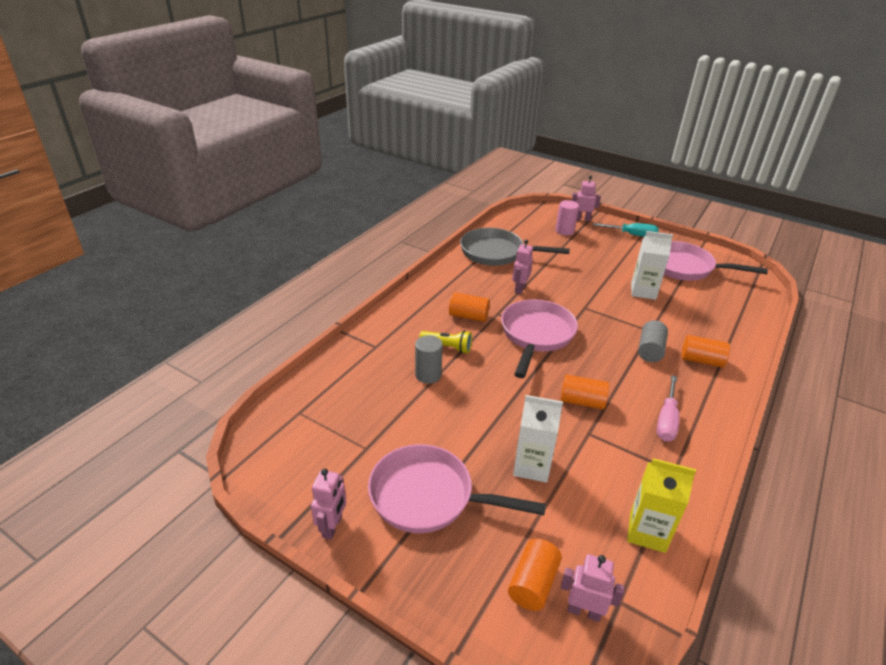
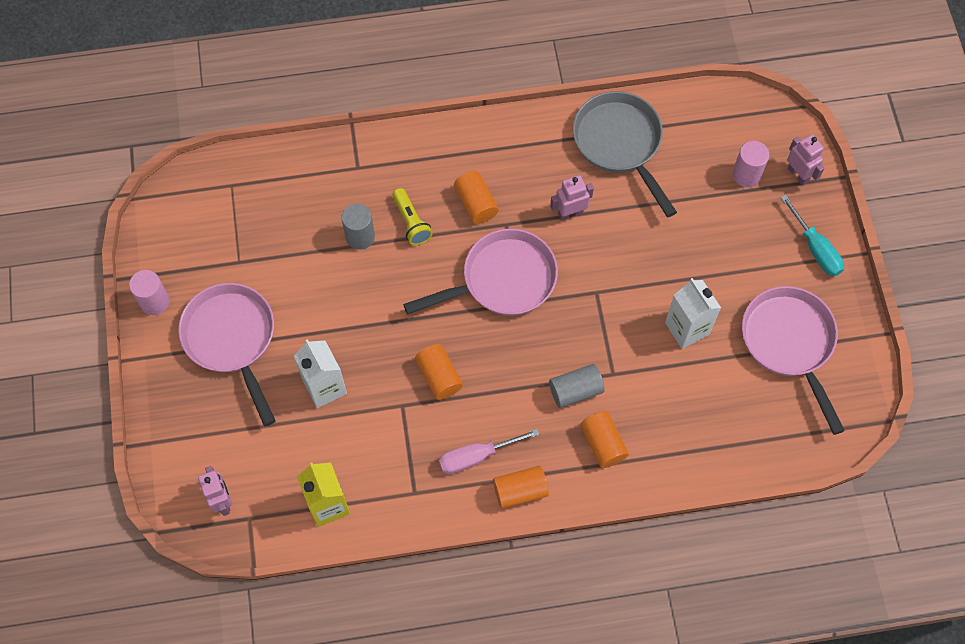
camera: 50 degrees right, 30 degrees up
pink robot [311,469,346,540] -> pink cylinder [129,270,170,315]
orange cylinder [508,539,562,611] -> orange cylinder moved to [493,466,549,509]

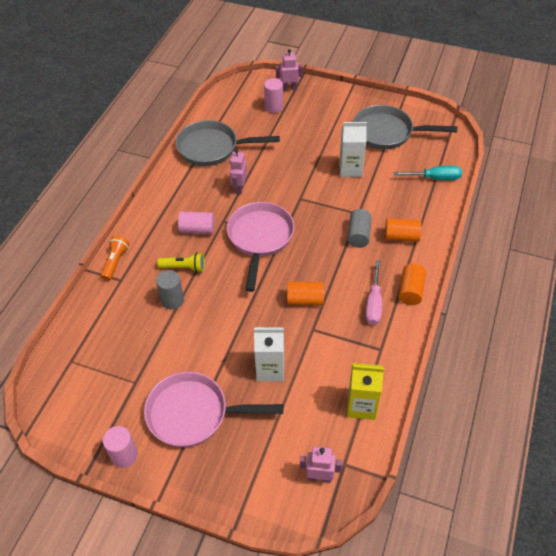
camera: 60 degrees left, 15 degrees down
orange cylinder [454,171,499,224] -> pink cylinder [178,211,215,234]
pink pan [742,286,845,435] -> grey pan [353,105,457,150]
turquoise screwdriver [781,195,844,277] -> turquoise screwdriver moved to [394,166,462,180]
none -> orange flashlight [101,236,129,281]

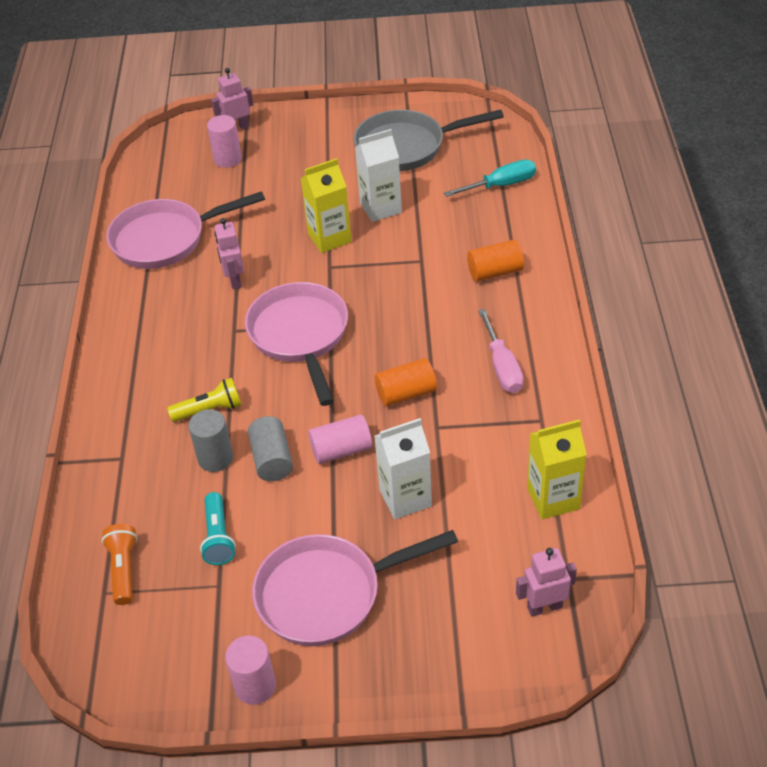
camera: 20 degrees left, 5 degrees down
orange flashlight [101,236,129,281] -> orange flashlight moved to [102,524,137,605]
grey pan [175,120,280,166] -> pink pan [106,191,265,269]
pink cylinder [178,211,215,234] -> pink cylinder moved to [308,415,372,464]
grey cylinder [347,209,372,248] -> grey cylinder moved to [248,416,293,481]
orange cylinder [398,264,426,305] -> none
none -> turquoise flashlight [200,492,236,565]
none -> yellow carton [301,158,352,253]

